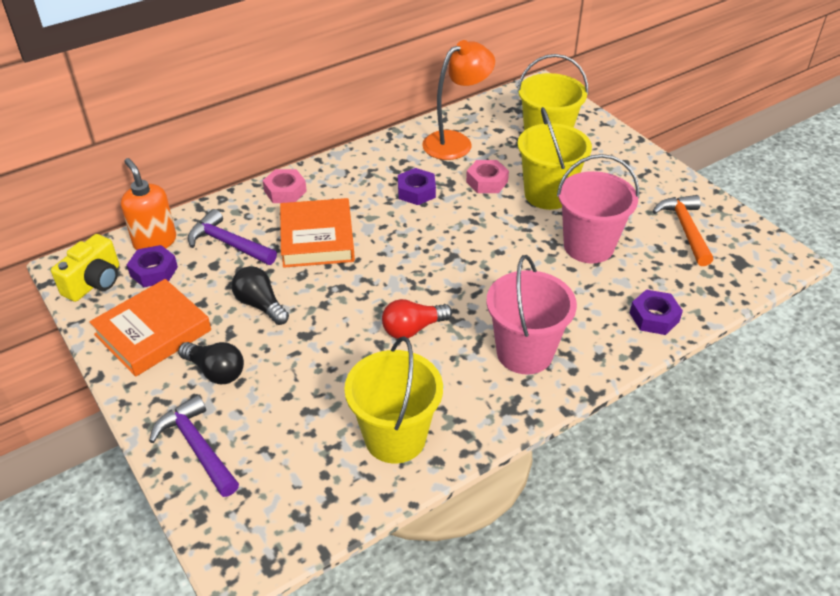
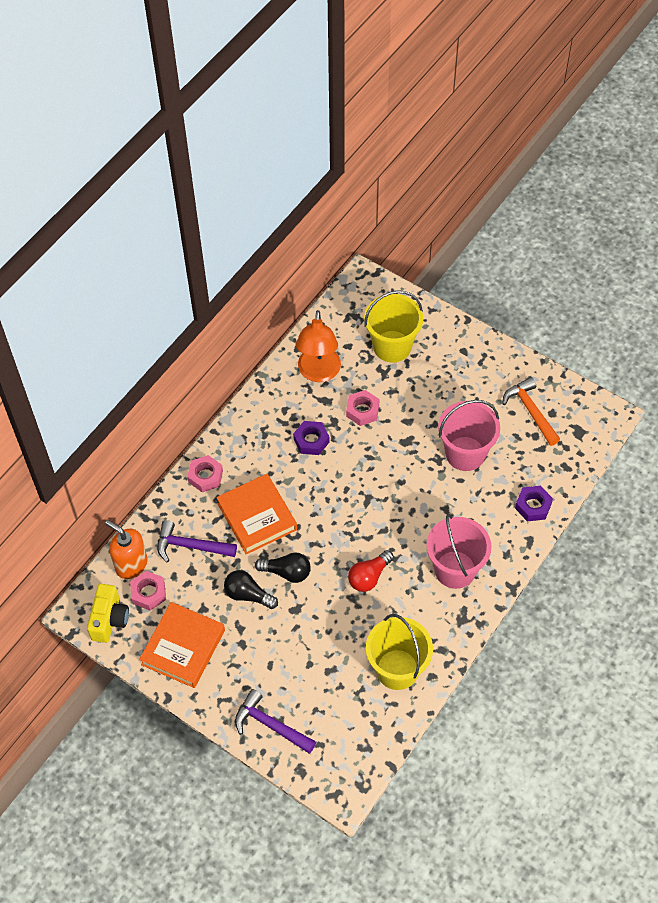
camera: 20 degrees left, 15 degrees up
purple nut [127,245,178,287] -> pink nut [130,571,166,611]
black light bulb [178,342,244,384] -> black light bulb moved to [255,552,311,583]
orange lamp [423,40,495,160] -> orange lamp turned 150 degrees clockwise [296,310,341,382]
yellow bucket [517,107,592,210] -> none

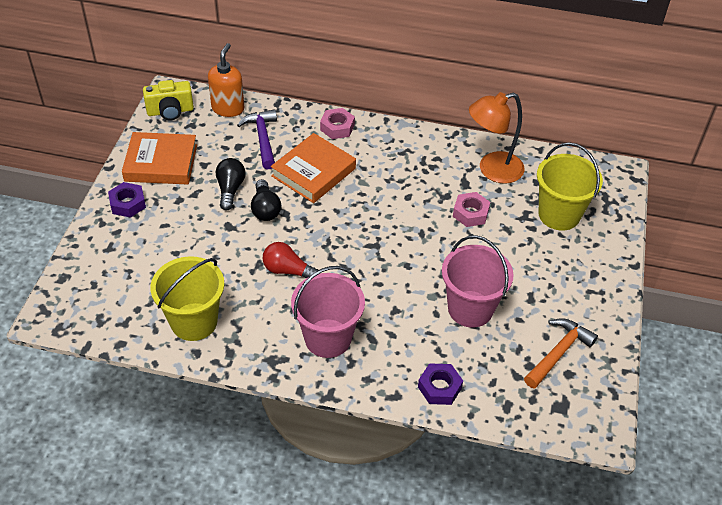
camera: 65 degrees right, 10 degrees down
pink nut [130,571,166,611] -> none
purple hammer [235,689,316,754] -> none
purple nut [293,421,330,455] -> purple nut moved to [108,182,146,218]

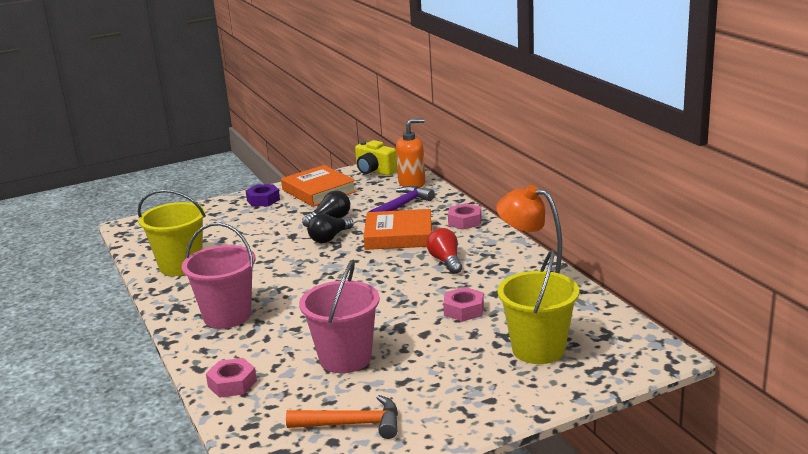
camera: 55 degrees right, 25 degrees down
red light bulb [263,242,318,278] -> red light bulb moved to [426,228,462,274]
purple nut [418,363,463,405] -> pink nut [206,358,257,398]

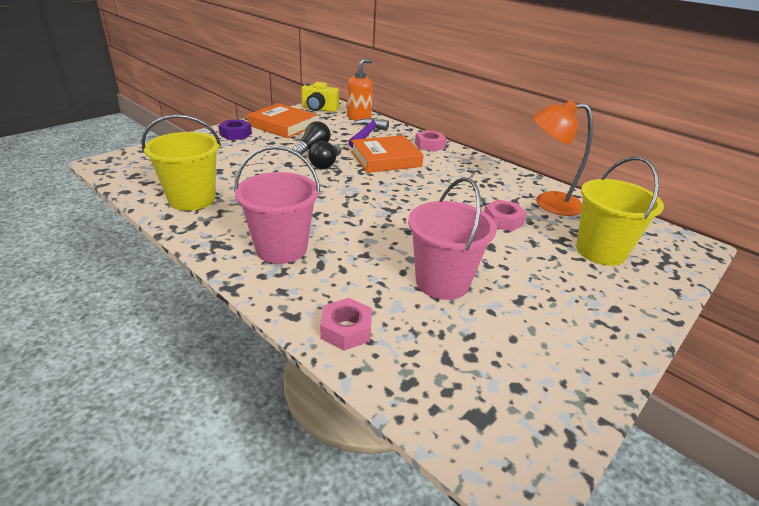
camera: 25 degrees left, 10 degrees up
orange hammer [286,395,398,439] -> none
red light bulb [426,228,462,274] -> none

